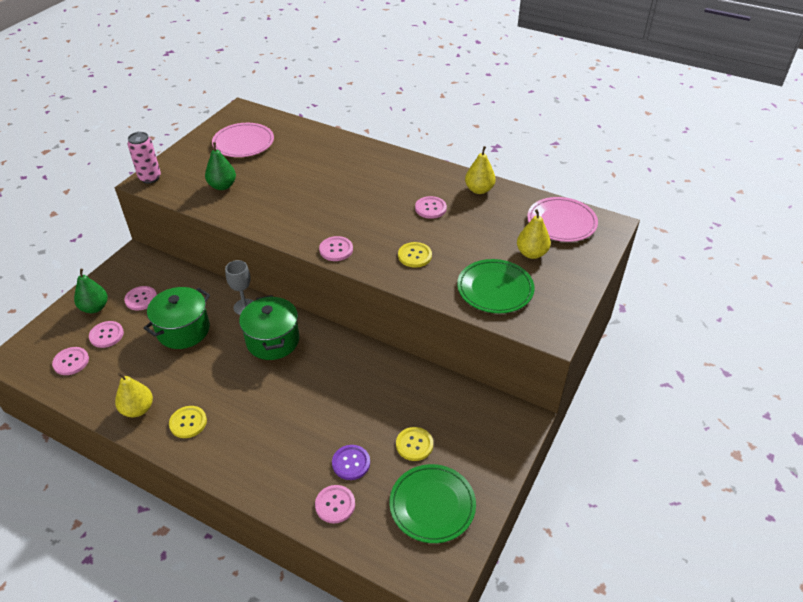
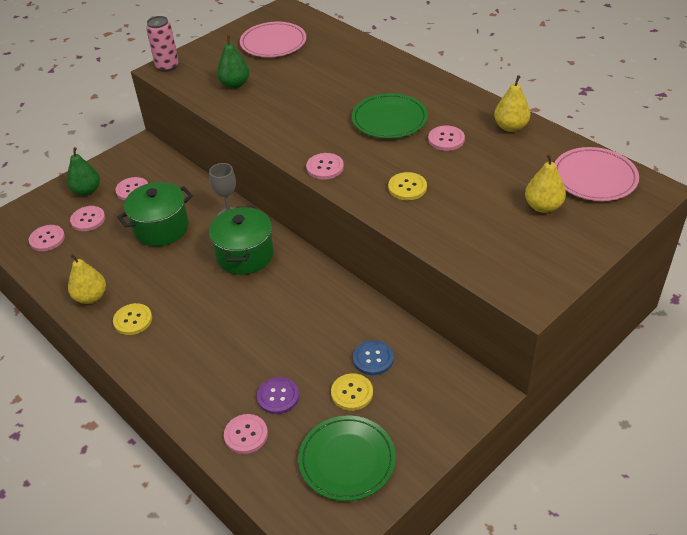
camera: 20 degrees right, 0 degrees up
green plate [457,259,535,313] -> green plate moved to [352,93,428,139]
none -> blue button [353,340,393,375]

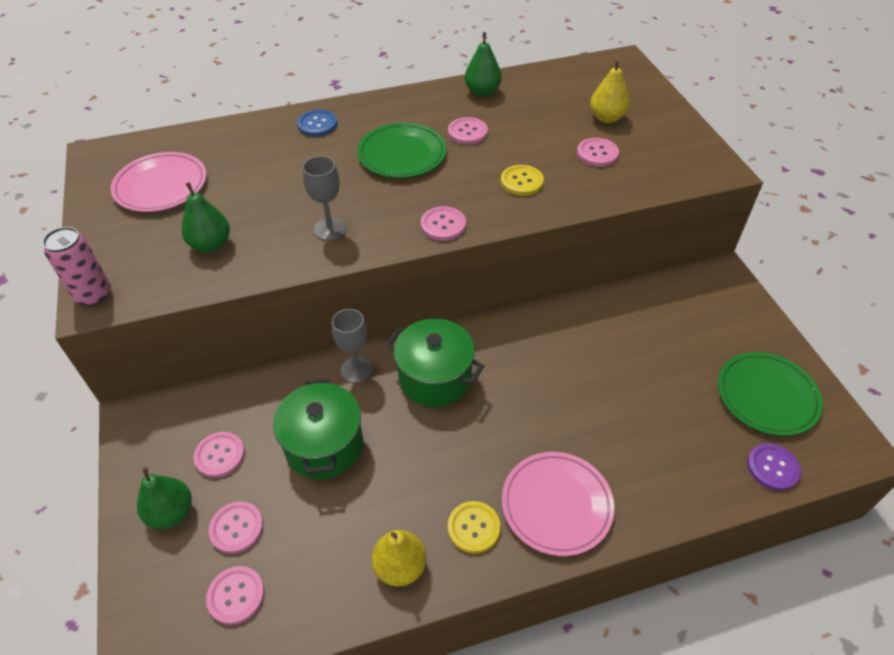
camera: 65 degrees left, 5 degrees up
pink button [224,414,268,454] -> pink button moved to [577,138,619,167]
purple button [257,377,299,414] -> purple button moved to [747,443,801,491]
yellow button [331,373,373,411] -> none
blue button [353,340,393,375] -> blue button moved to [297,110,337,136]
yellow pear [494,75,530,132] -> green pear [465,32,502,96]
pink plate [555,147,639,201] -> pink plate moved to [502,452,614,556]
none -> grey goblet [303,156,347,241]

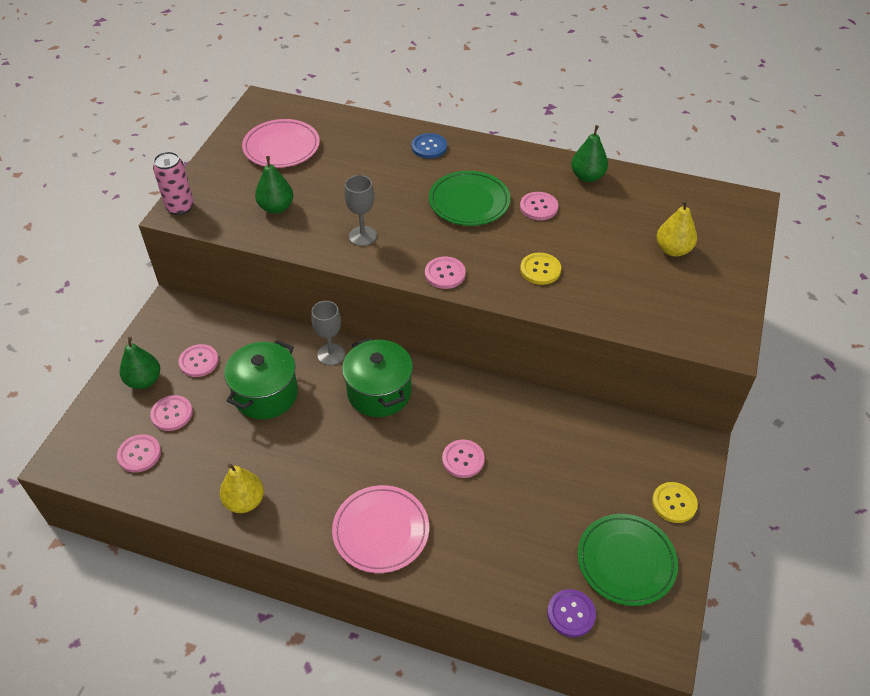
camera: 35 degrees right, 0 degrees up
yellow button [448,501,500,554] -> yellow button moved to [652,482,698,523]
pink button [577,138,619,167] -> pink button moved to [442,439,485,478]

